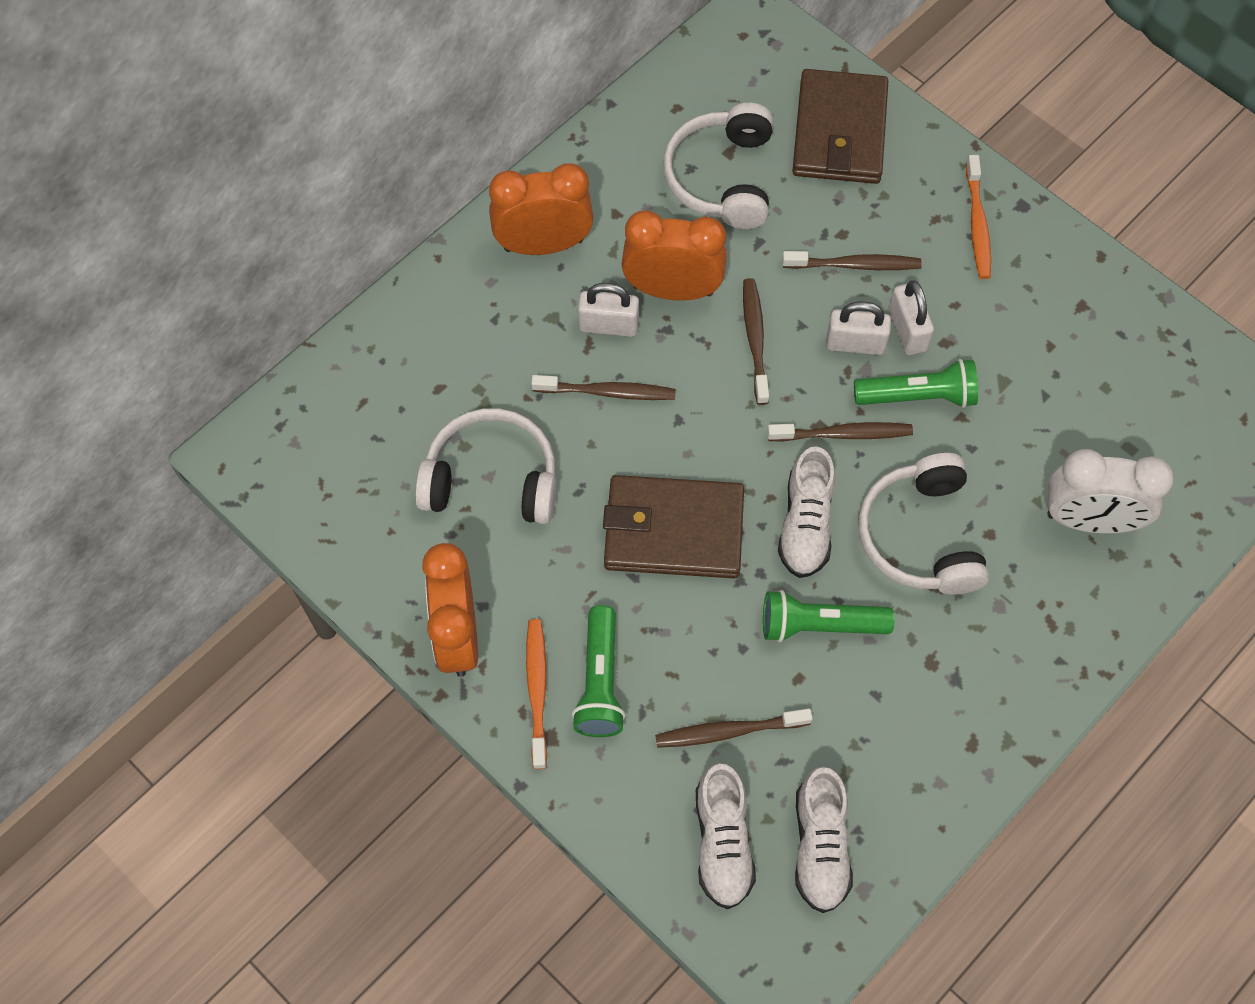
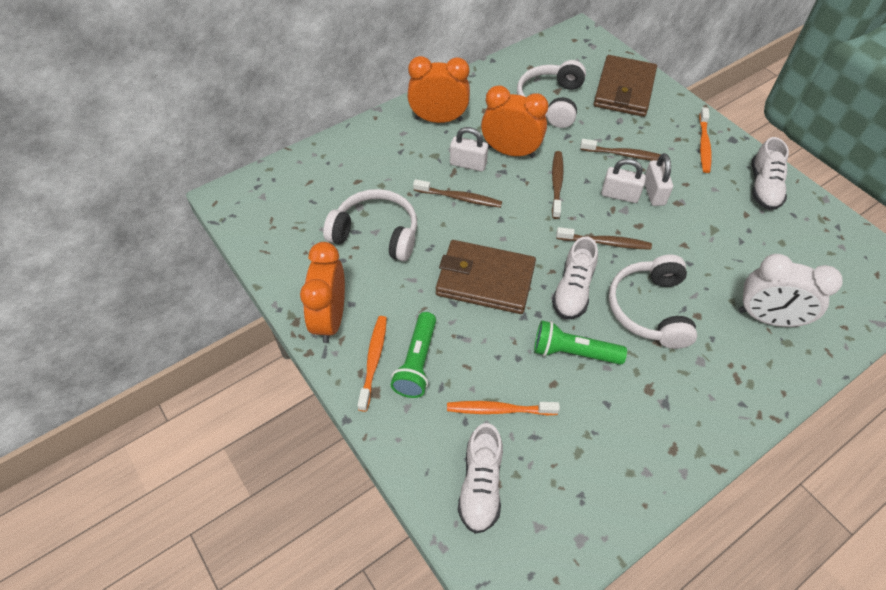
camera: 10 degrees right, 10 degrees down
brown toothbrush [655,709,813,748] -> orange toothbrush [447,401,560,415]
white shoe [795,767,853,913] -> white shoe moved to [752,137,789,210]
green flashlight [854,359,978,408] -> none

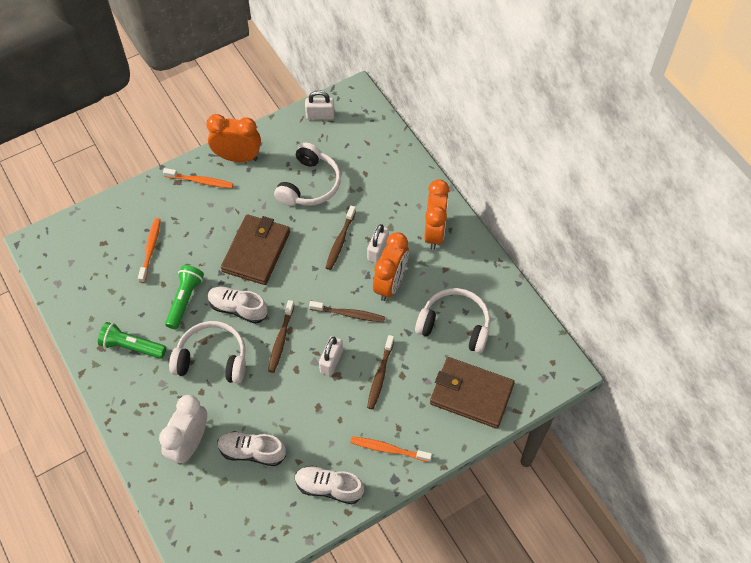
camera: 95 degrees right, 5 degrees up
green flashlight [391,312,436,398] -> green flashlight moved to [98,322,166,359]
white shoe [458,423,503,534] -> white shoe moved to [217,431,286,466]
white padlock [645,153,673,206] -> white padlock moved to [305,90,335,120]

